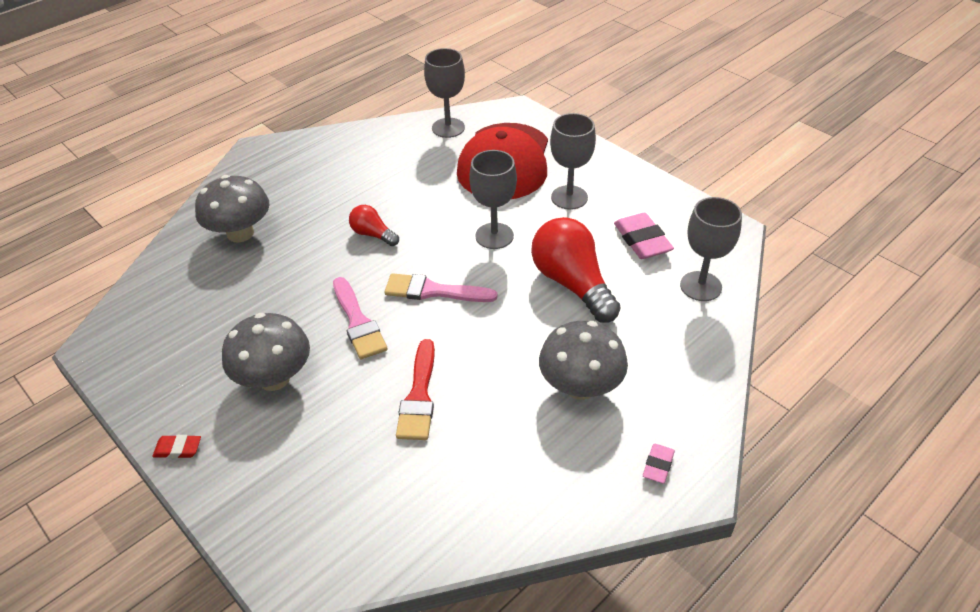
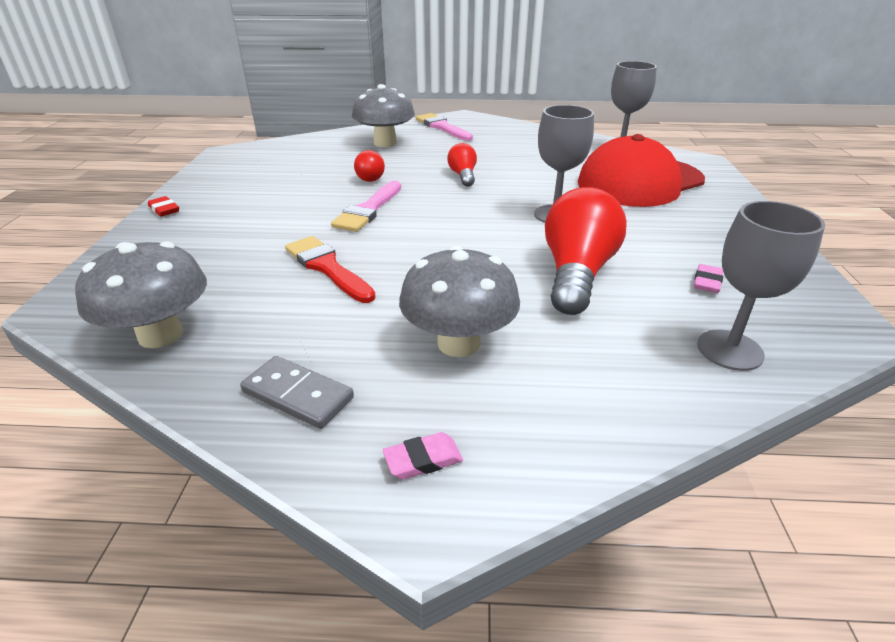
camera: 45 degrees right, 10 degrees down
grey mushroom [222,313,310,391] -> grey mushroom moved to [75,242,207,348]
pink brush [384,273,497,302] -> pink brush moved to [416,113,473,141]
red brush [396,339,435,440] -> red brush turned 90 degrees clockwise [285,236,376,303]
grey goblet [550,113,596,210] -> none
pink eraser [614,213,674,259] -> pink eraser [693,264,723,293], size x0.54
none -> grey domino [240,356,354,429]
none -> red light bulb [354,150,385,182]

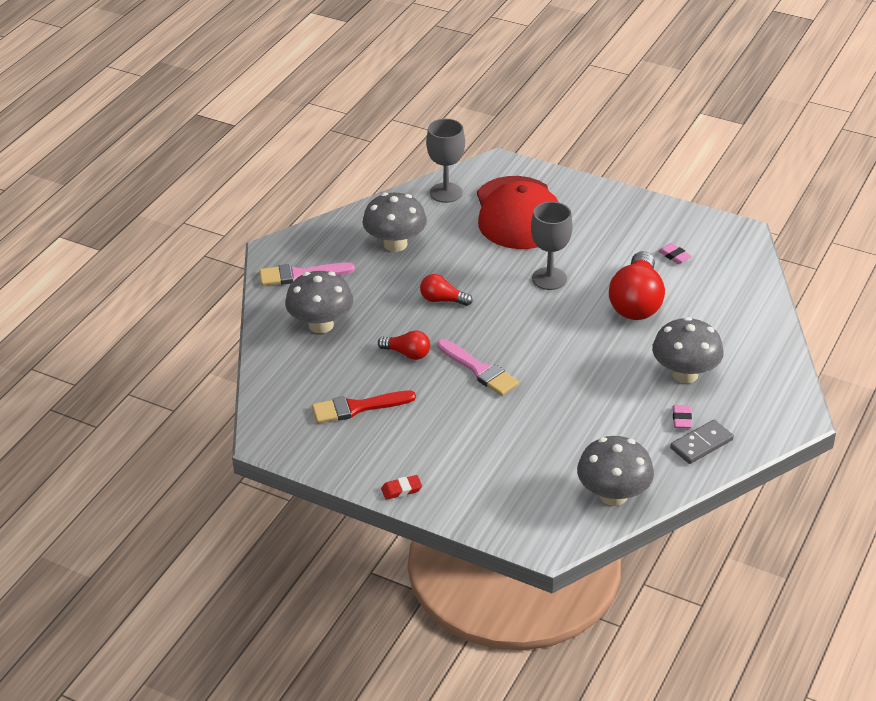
camera: 65 degrees left, 5 degrees up
red brush [285,236,376,303] -> red brush moved to [312,390,416,423]
pink eraser [383,432,463,479] -> pink eraser moved to [673,405,692,428]
red light bulb [545,187,627,315] -> red light bulb turned 120 degrees counterclockwise [609,251,665,320]
grey goblet [697,201,825,371] -> none
none -> grey mushroom [362,192,427,252]

